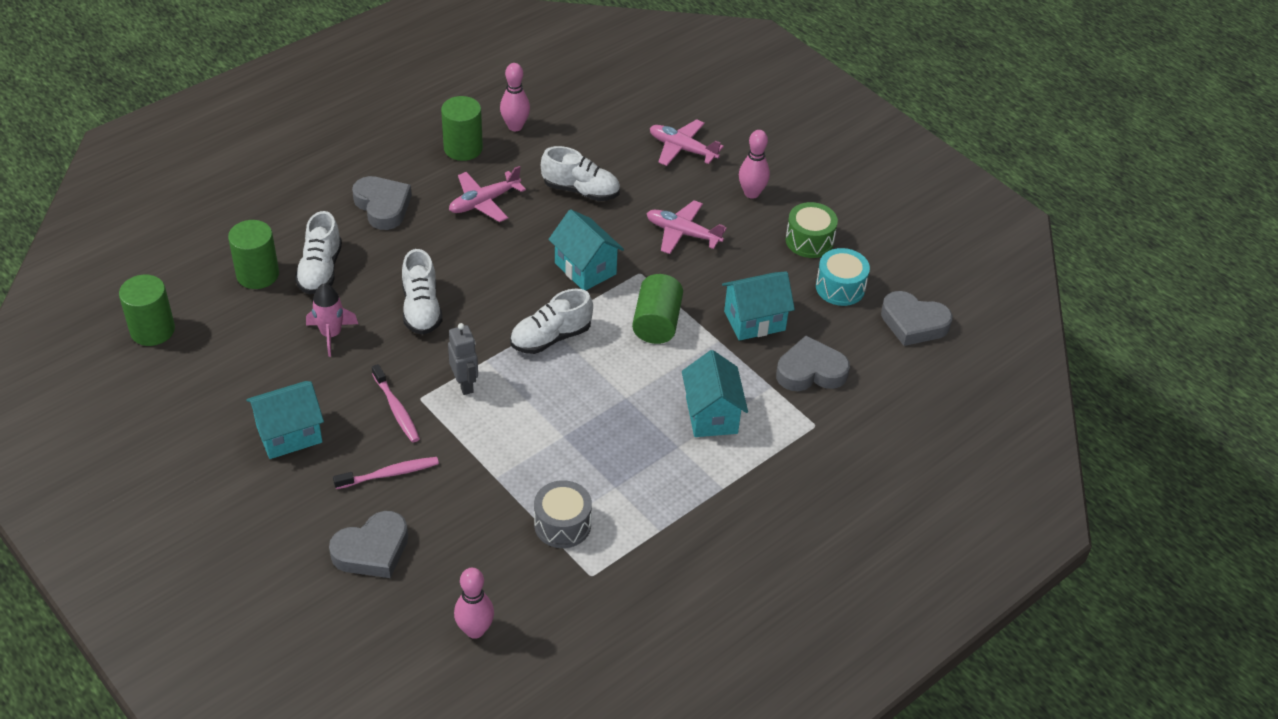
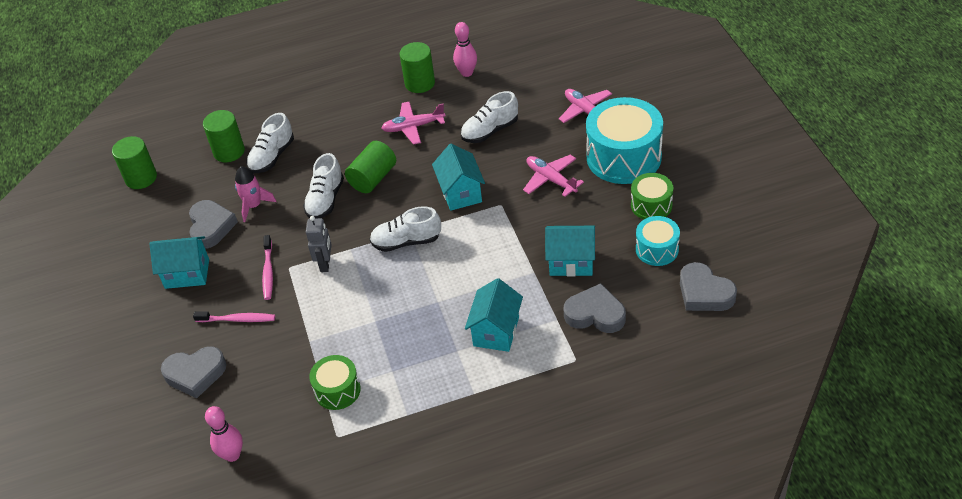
camera: 30 degrees right, 0 degrees up
grey heart [352,176,412,230] -> grey heart moved to [189,200,238,249]
grey drum [534,480,592,548] -> green drum [309,355,361,410]
white shoe [541,146,620,201] -> white shoe turned 105 degrees clockwise [460,91,518,143]
green cylinder [632,274,683,344] -> green cylinder moved to [345,141,396,193]
pink bowling pin [739,130,770,199] -> turquoise drum [586,97,663,184]

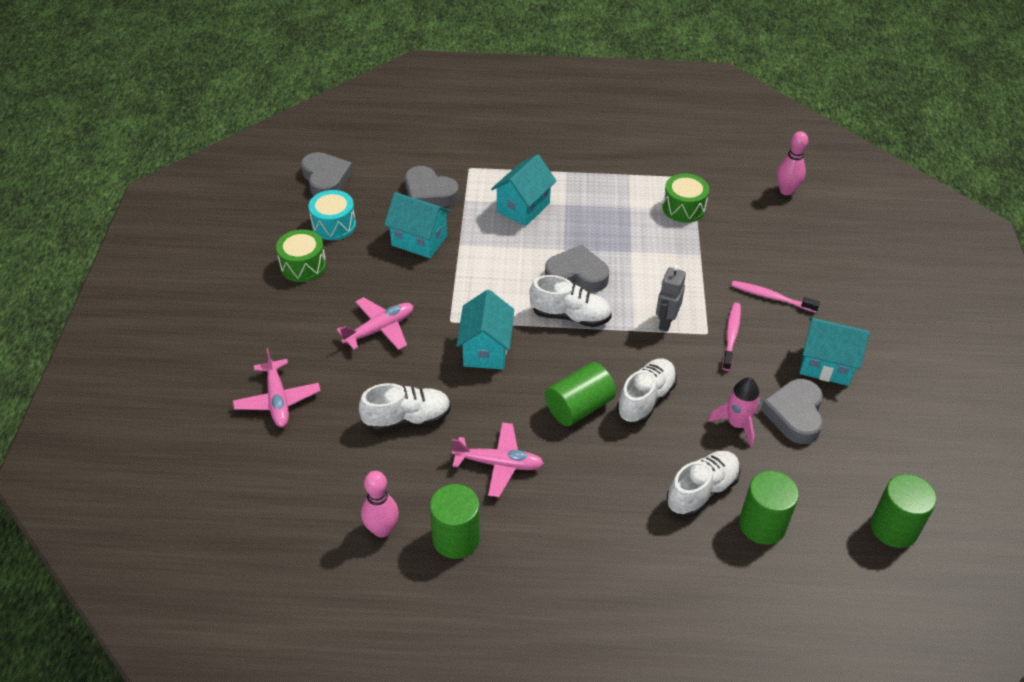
camera: 165 degrees left, 0 degrees up
grey heart [161,346,227,399] -> grey heart moved to [545,245,609,292]
pink plane [523,155,584,197] -> pink plane turned 105 degrees counterclockwise [337,297,413,350]
turquoise drum [586,97,663,184] -> none

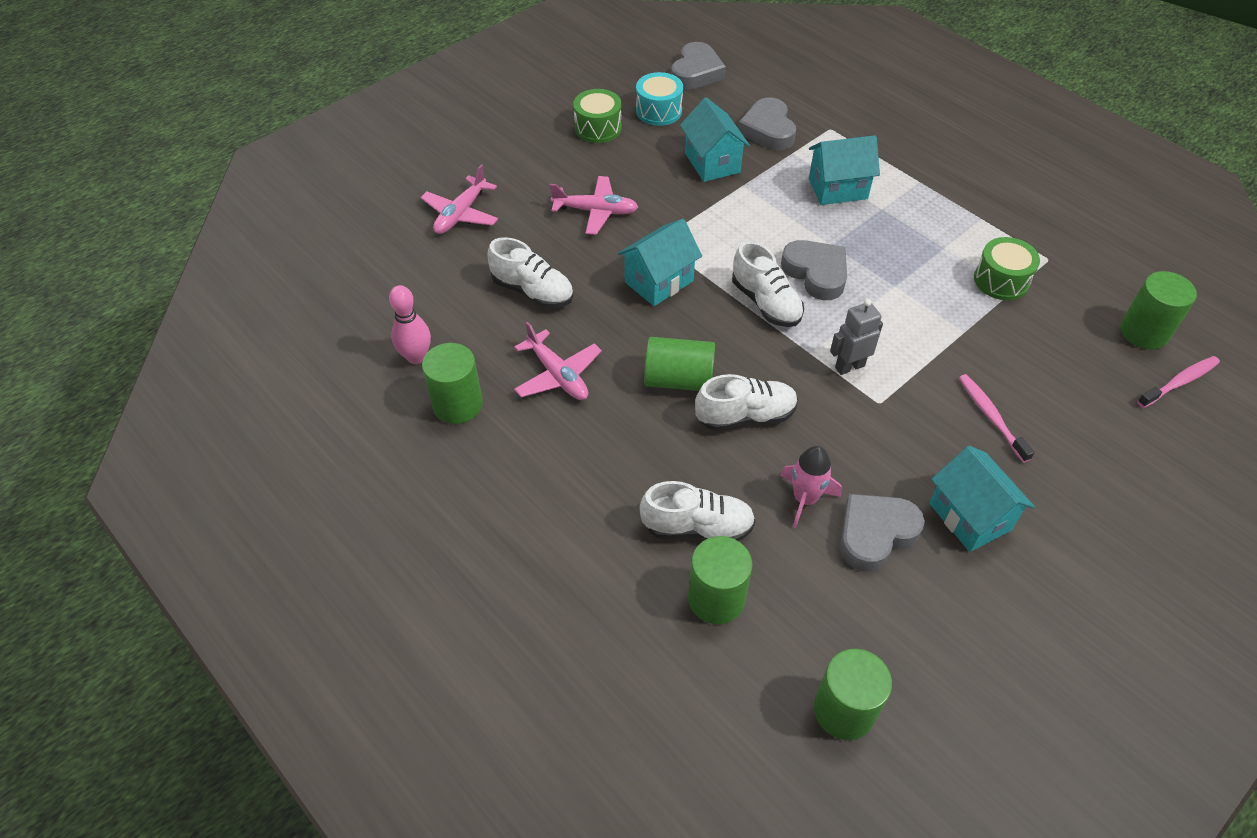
camera: 45 degrees right, 5 degrees up
pink toothbrush [722,303,741,371] -> pink toothbrush moved to [1137,356,1220,408]
pink bowling pin [777,131,808,195] -> green cylinder [1120,271,1197,349]

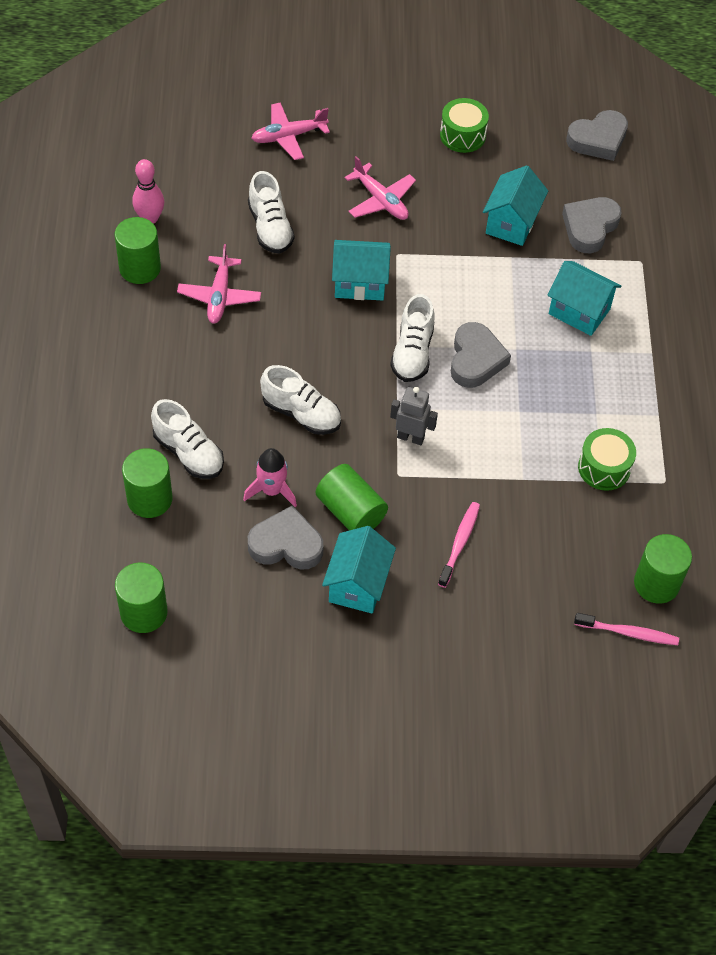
camera: 40 degrees right, 5 degrees up
turquoise drum [636,72,683,126] -> none
green cylinder [644,337,715,391] -> green cylinder moved to [316,464,388,530]

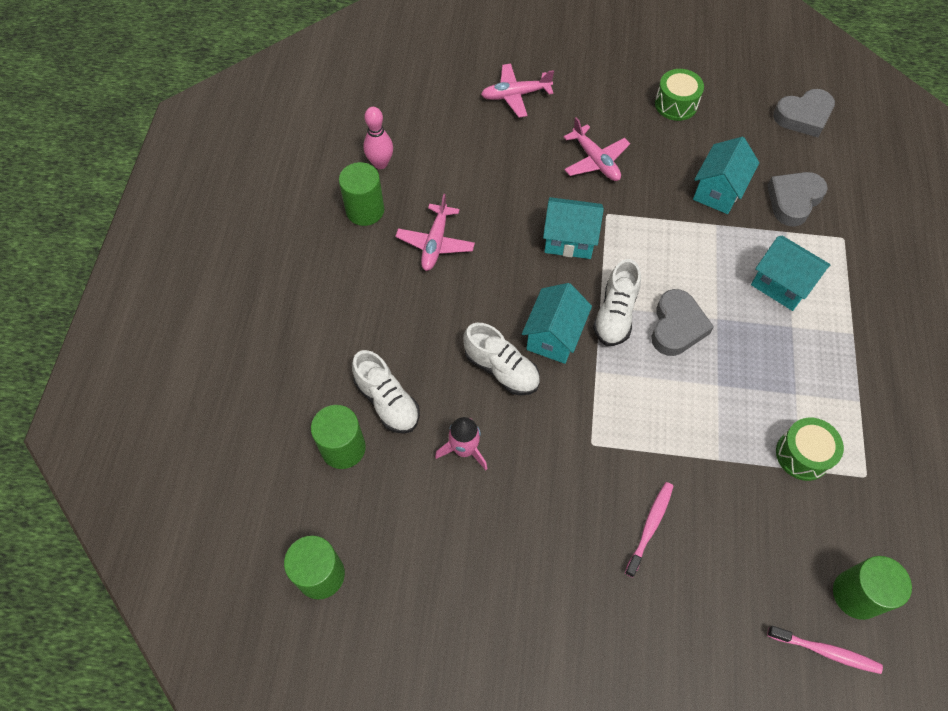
camera: 10 degrees right, 5 degrees up
white shoe [248,171,295,254] -> none
grey heart [248,506,324,570] -> none
green cylinder [316,464,388,530] -> none
turquoise house [322,526,396,614] -> turquoise house moved to [522,283,592,364]
grey robot [390,387,438,445] -> none

